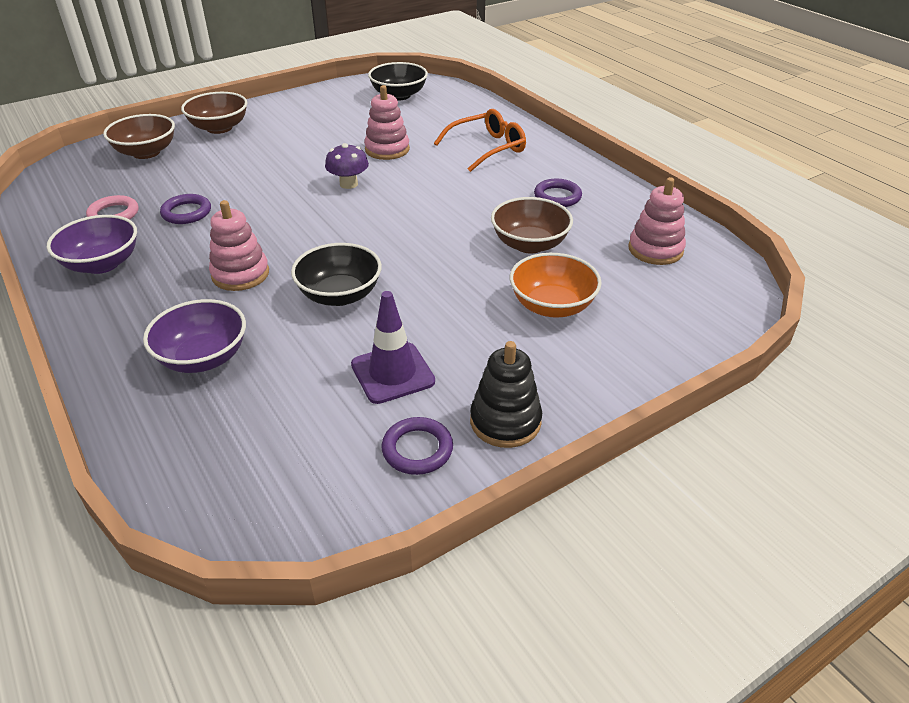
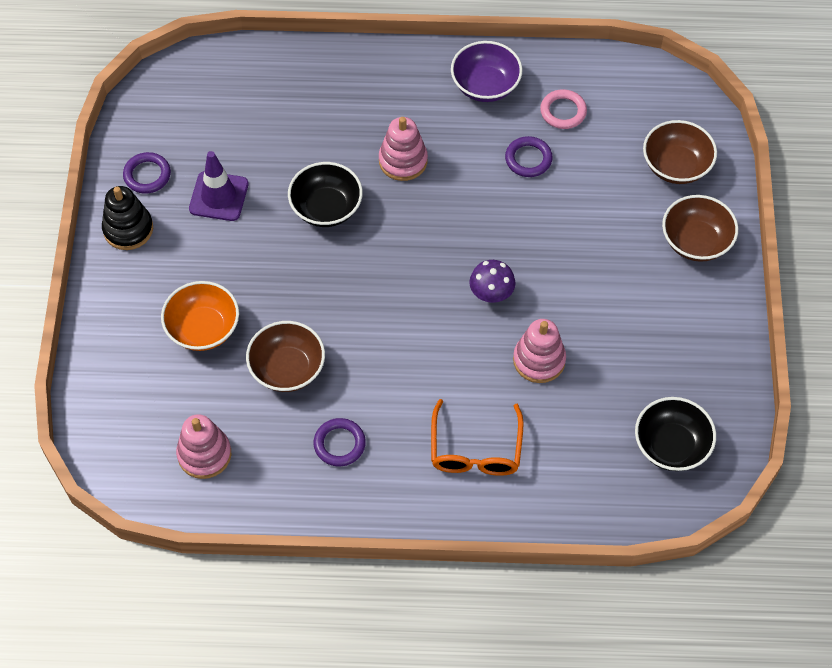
camera: 125 degrees right, 20 degrees up
purple bowl [143,299,246,373] -> none

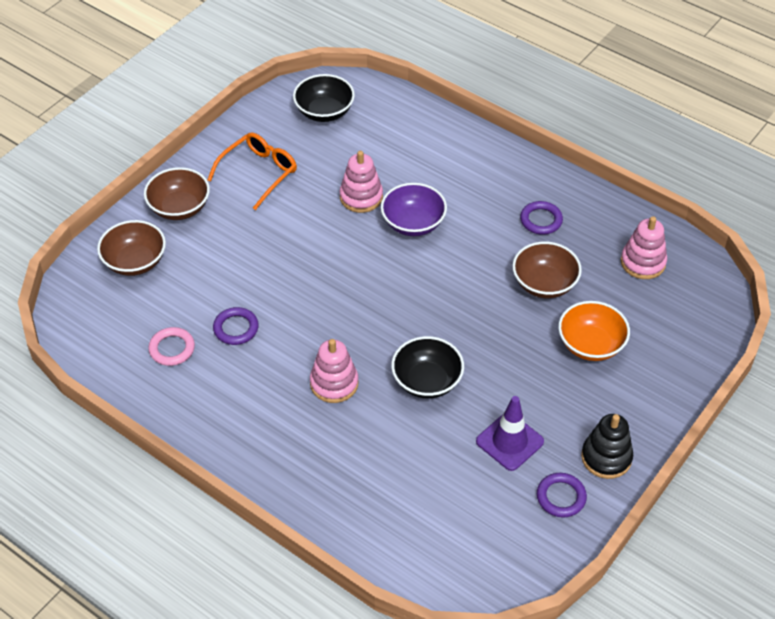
camera: 145 degrees left, 10 degrees down
orange glasses [431,399,523,476] -> orange glasses moved to [208,132,297,210]
purple bowl [451,41,522,102] -> purple bowl moved to [381,183,447,236]
purple mushroom [469,260,516,303] -> none

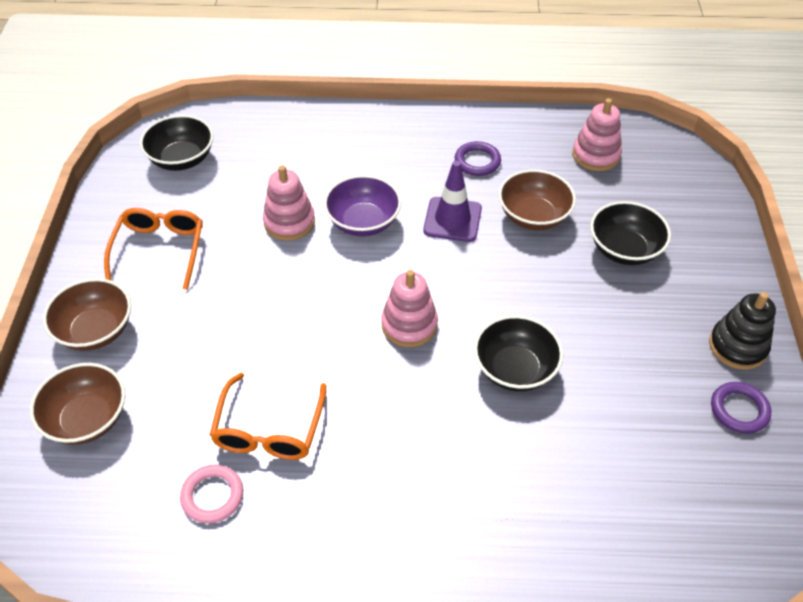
camera: 35 degrees left, 0 degrees up
purple ring [213,307,259,345] -> orange glasses [210,373,326,460]
pink stacking toy [310,339,359,403] -> pink stacking toy moved to [381,270,438,347]
purple traffic cone [476,396,544,471] -> purple traffic cone moved to [423,161,482,242]
orange bowl [558,301,630,361] -> black bowl [590,201,671,265]

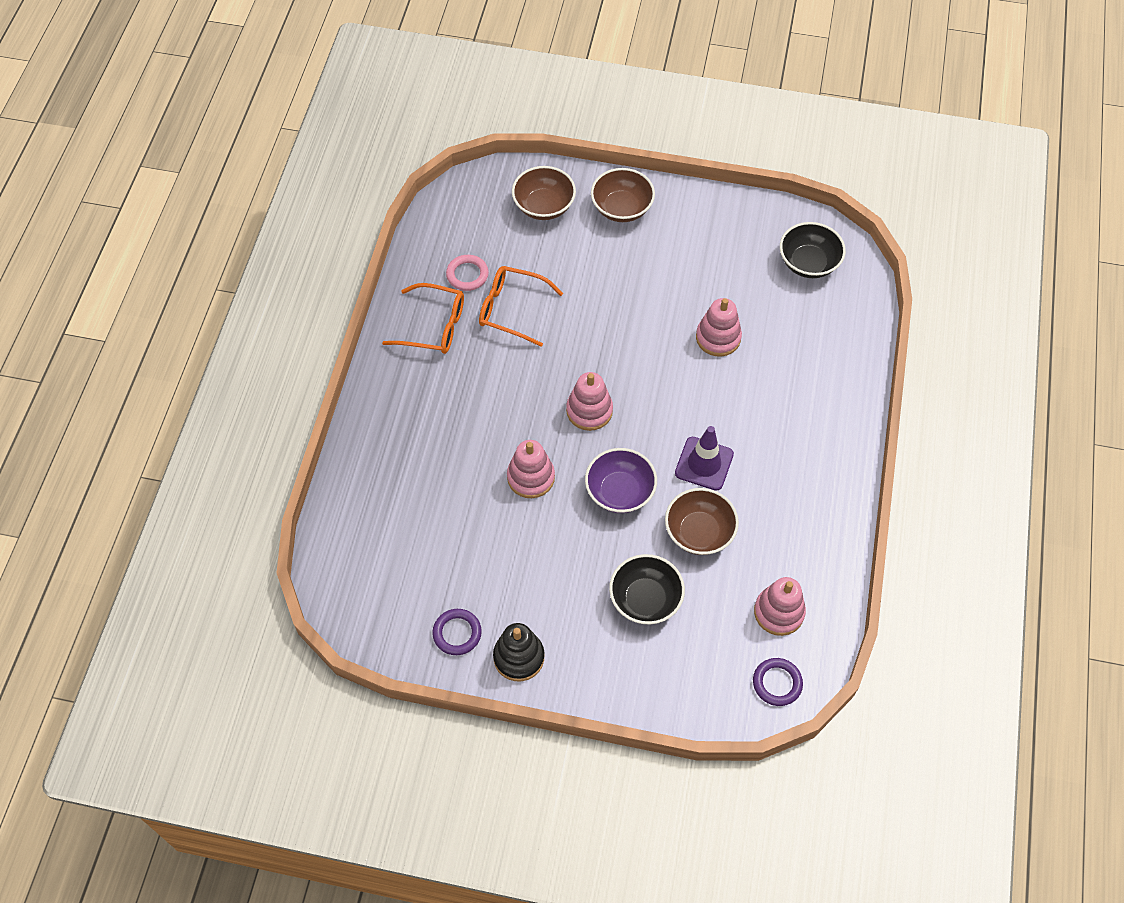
camera: 100 degrees right, 10 degrees up
orange glasses [104,208,203,290] -> orange glasses moved to [382,283,464,354]
purple bowl [324,175,402,236] -> purple bowl moved to [585,448,657,513]
purple ring [455,141,501,176] -> purple ring moved to [753,658,803,706]
black bowl [474,315,563,391] -> pink stacking toy [507,440,555,498]

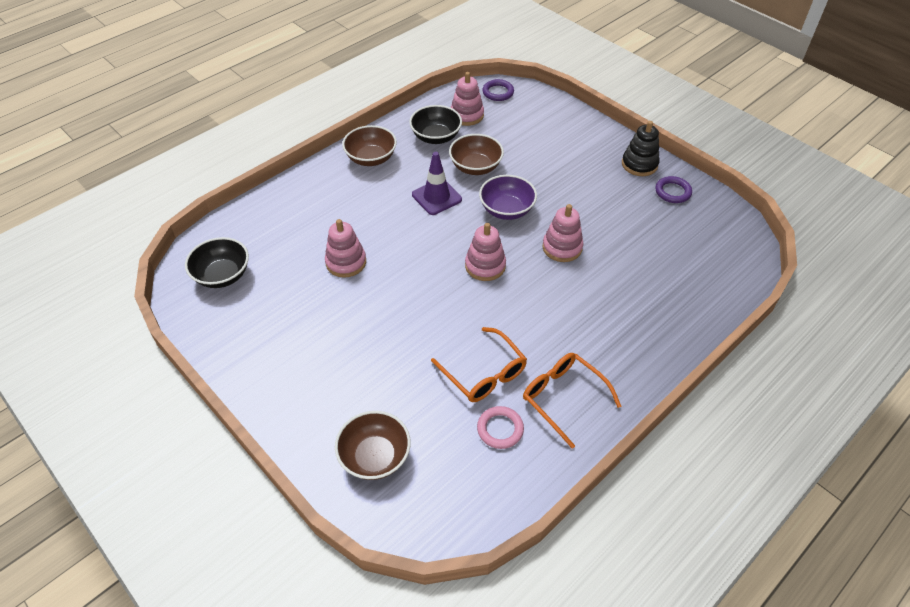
camera: 145 degrees left, 10 degrees down
brown bowl [591,168,655,222] -> brown bowl moved to [342,125,397,166]
black bowl [609,554,685,625] -> black bowl moved to [409,105,462,144]

